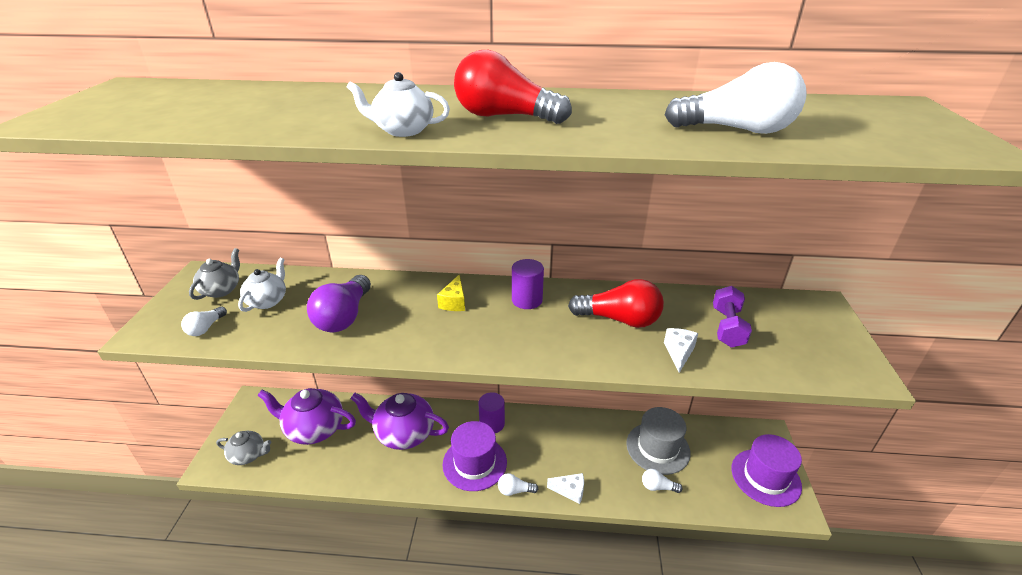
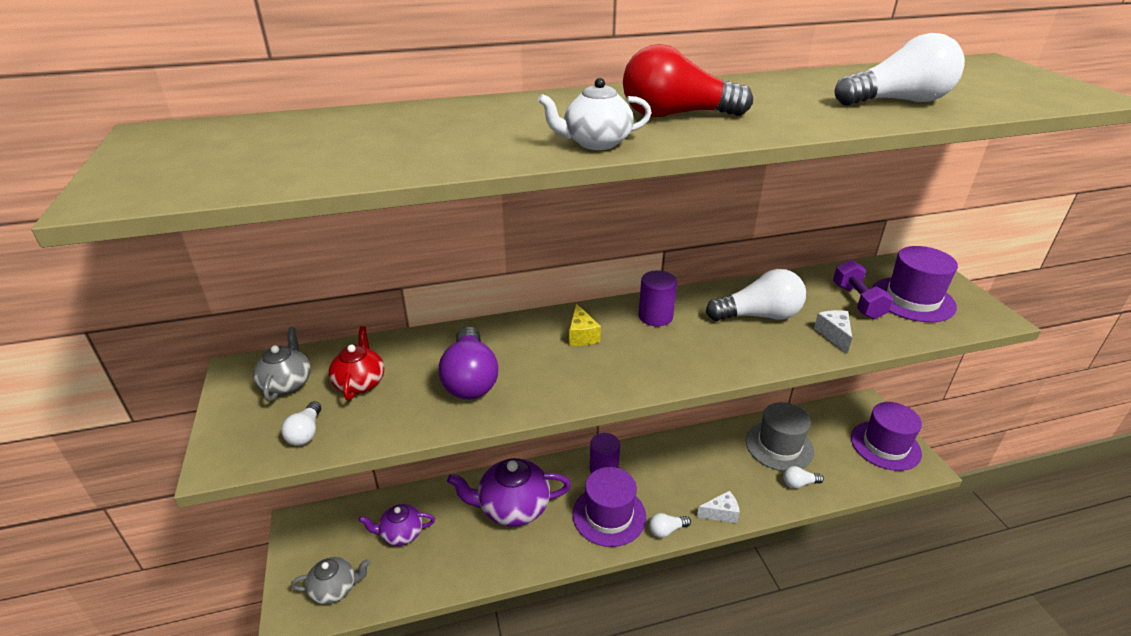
camera: 20 degrees left, 0 degrees up
white teapot [238,258,286,312] -> red teapot [328,326,384,400]
purple teapot [257,388,356,445] -> purple teapot [359,504,435,546], size x0.58
red light bulb [568,279,664,328] -> white light bulb [706,269,806,321]
none -> purple hat [872,246,958,322]

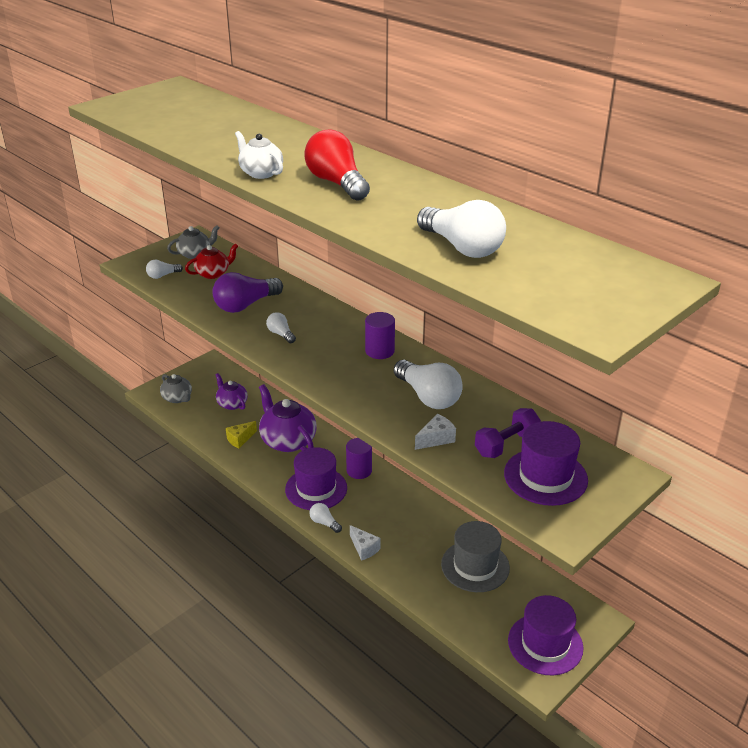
camera: 60 degrees right, 0 degrees up
yellow cheese [569,303,601,346] -> yellow cheese moved to [226,421,257,448]
white light bulb [783,466,824,489] -> white light bulb moved to [266,312,296,343]

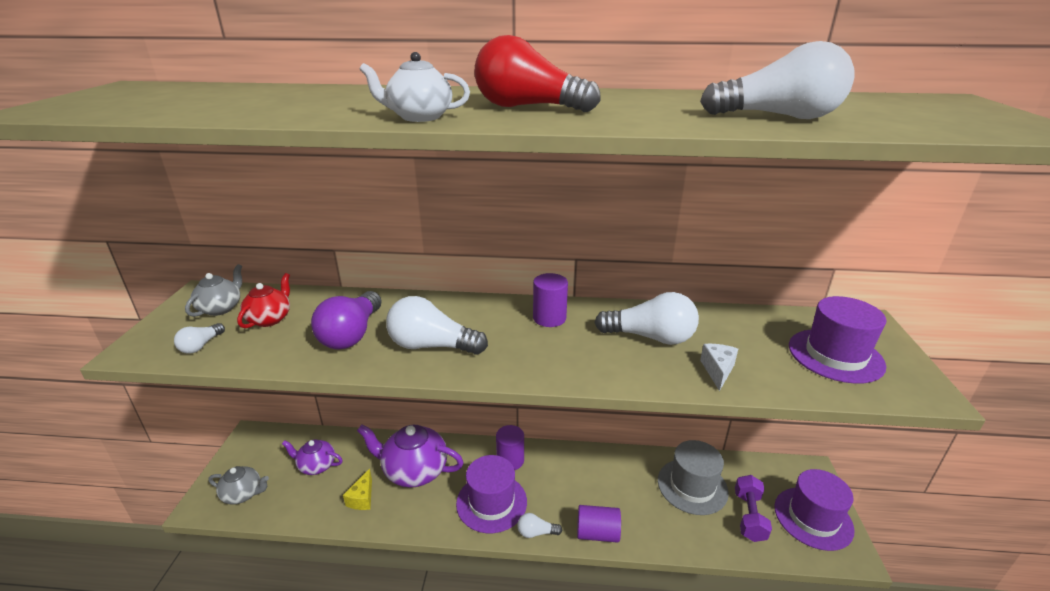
camera: 40 degrees left, 5 degrees down
white light bulb [266,312,296,343] -> white light bulb [386,296,488,355], size x1.98
white cheese [350,525,381,561] -> purple cylinder [577,505,621,543]
purple dumbbell [475,408,541,458] -> purple dumbbell moved to [735,475,772,542]

